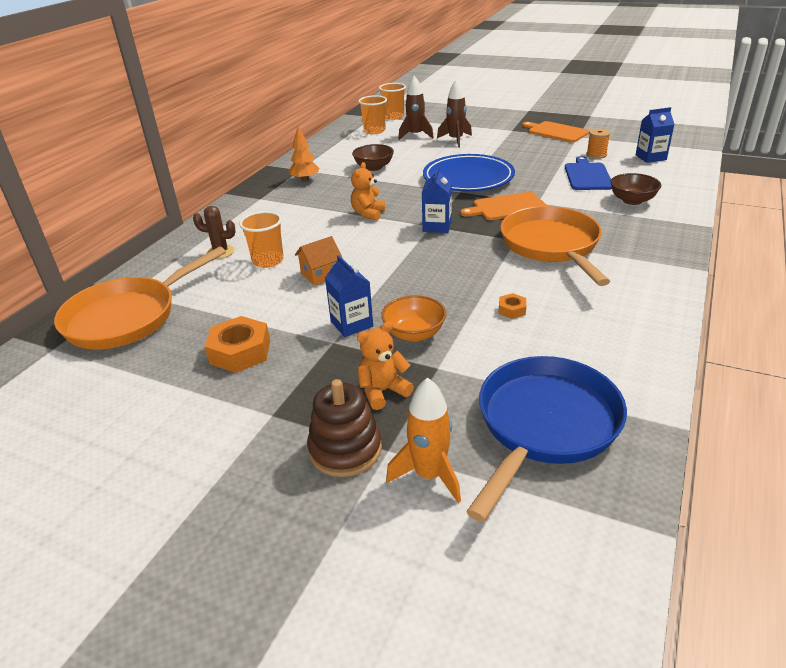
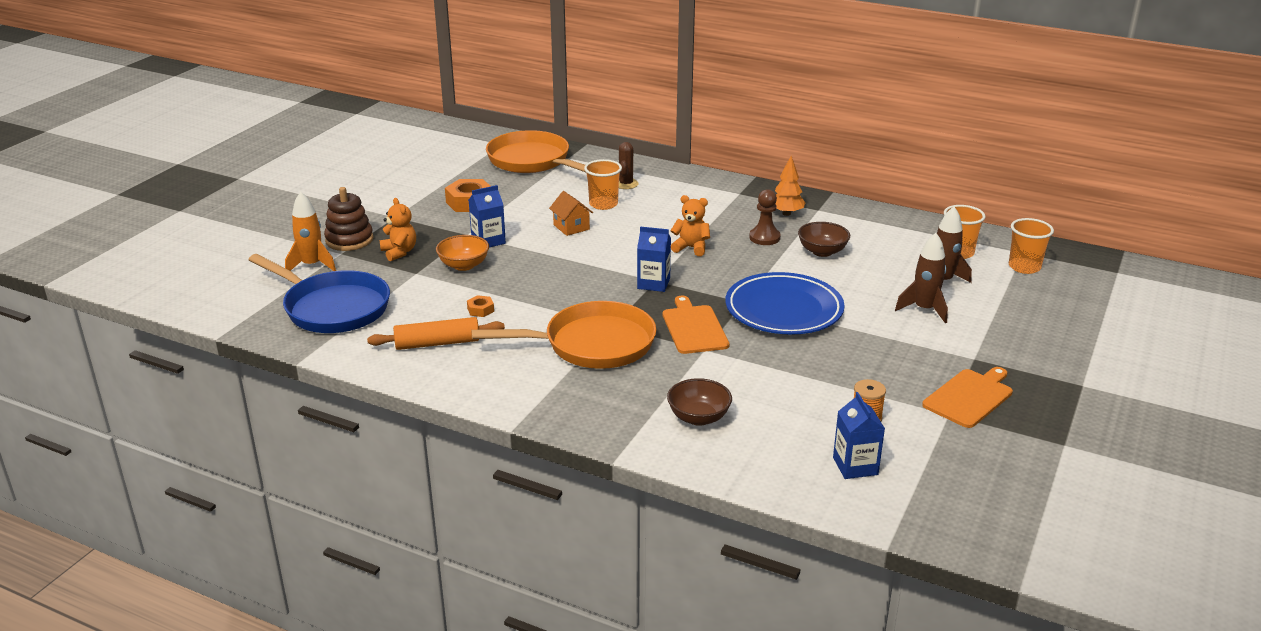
camera: 90 degrees right, 5 degrees down
blue cutting board [565,156,612,190] -> none
none -> orange rolling pin [367,317,505,350]
none -> brown pawn [749,189,781,245]

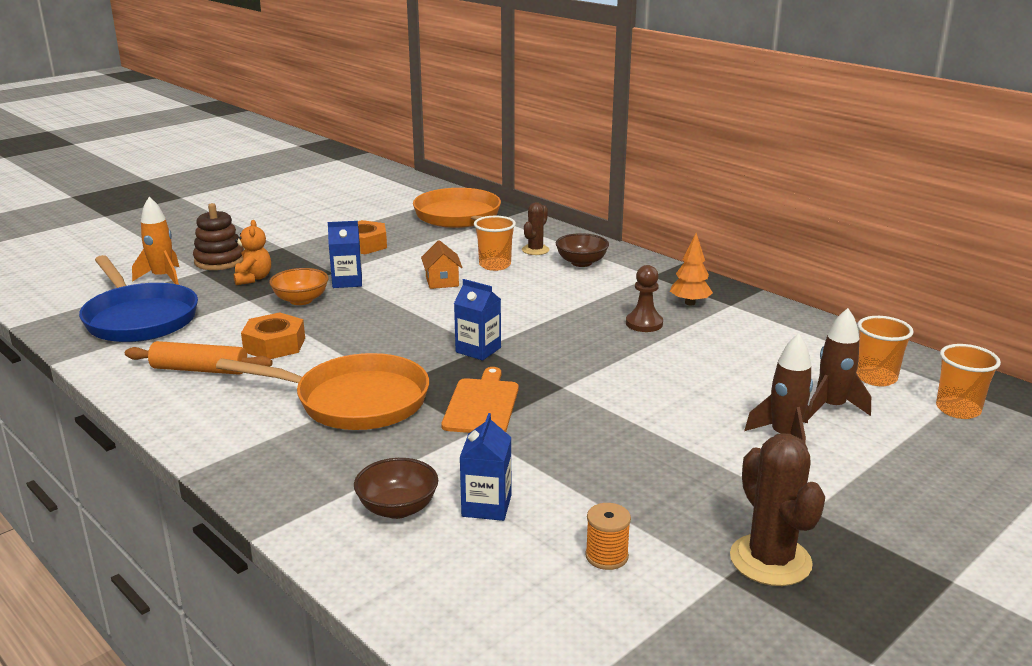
camera: 20 degrees right, 5 degrees down
orange nut [467,295,494,317] -> orange nut [241,312,305,359], size x2.01
orange teddy bear [671,195,710,256] -> none
blue plate [726,272,845,335] -> none
brown bowl [798,222,850,257] -> brown bowl moved to [556,233,609,267]
blue carton [833,392,885,479] -> blue carton moved to [459,413,511,521]
orange cutting board [922,367,1013,428] -> brown cactus [730,433,825,586]

